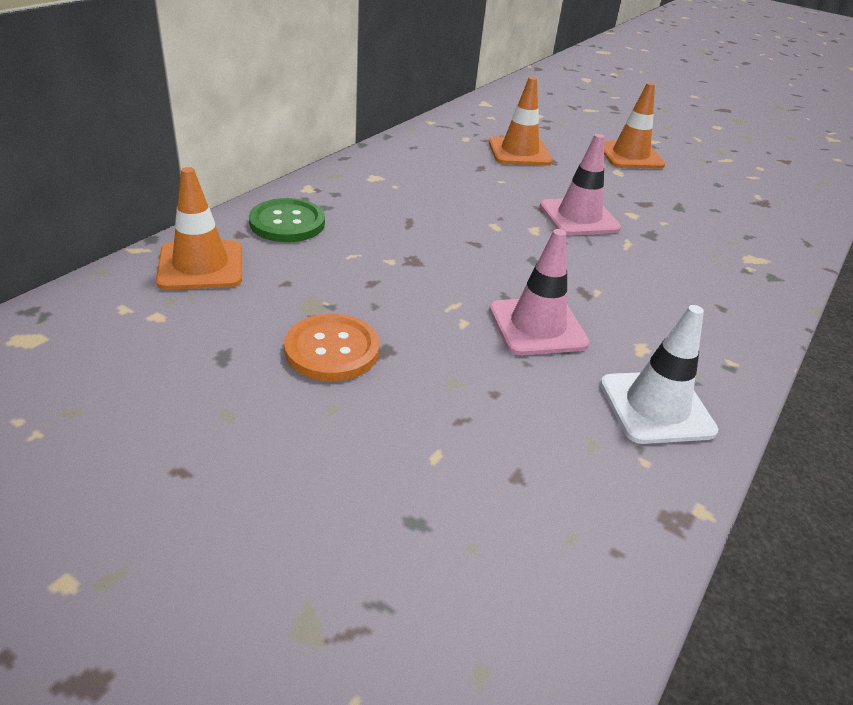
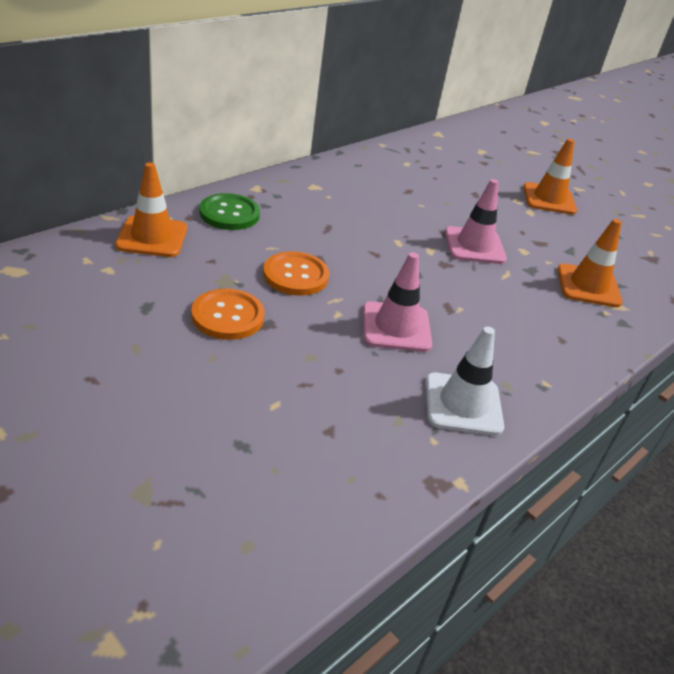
camera: 10 degrees right, 0 degrees up
orange traffic cone [489,77,552,165] -> orange traffic cone moved to [557,219,623,307]
none -> orange button [263,251,329,296]

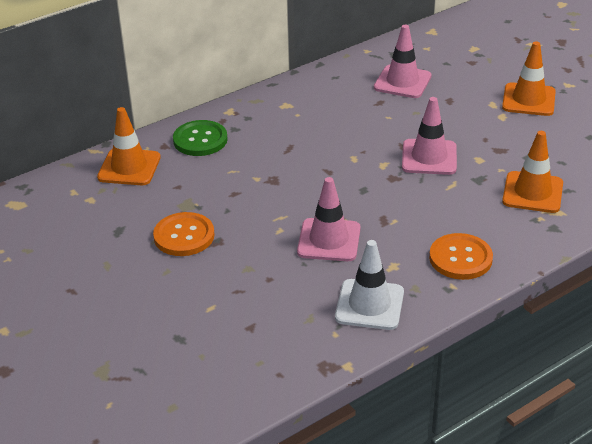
camera: 15 degrees right, 0 degrees up
orange button [263,251,329,296] -> orange button moved to [429,233,493,280]
none -> pink traffic cone [374,25,432,98]

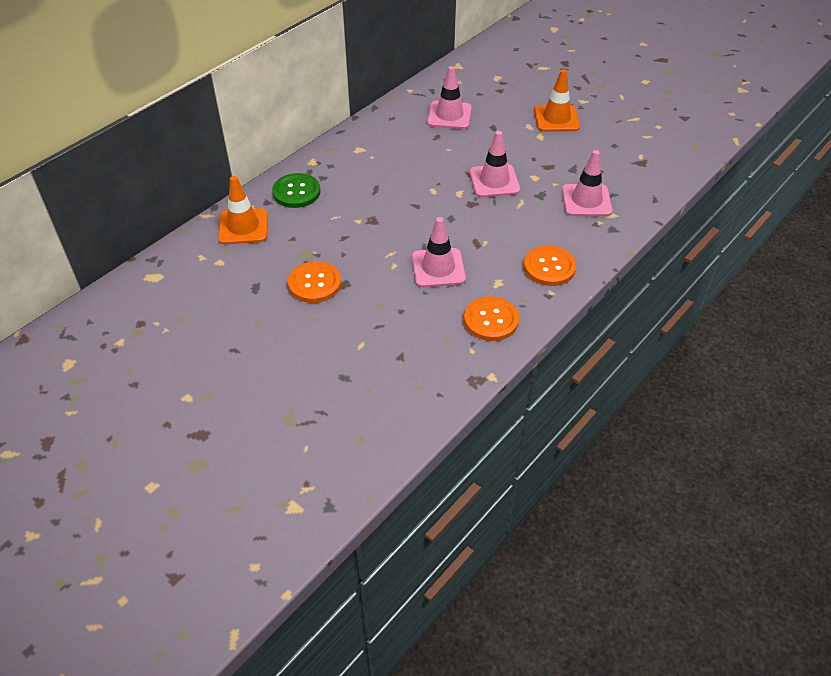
camera: 15 degrees left, 10 degrees up
white traffic cone [335,240,404,330] -> orange button [464,296,519,341]
orange traffic cone [502,131,563,213] -> pink traffic cone [562,150,612,216]

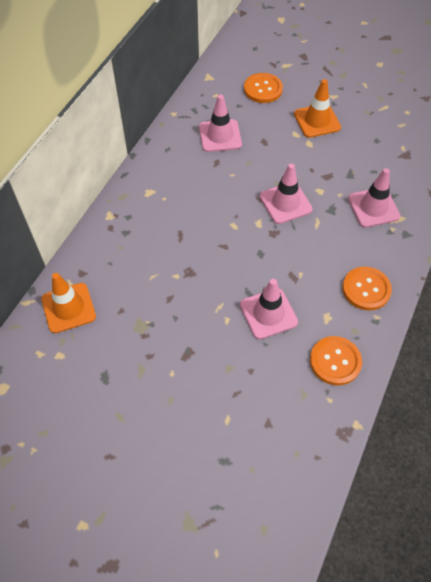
camera: 15 degrees left, 10 degrees up
green button [272,173,321,208] -> none
orange button [288,261,341,303] -> orange button moved to [244,73,283,103]

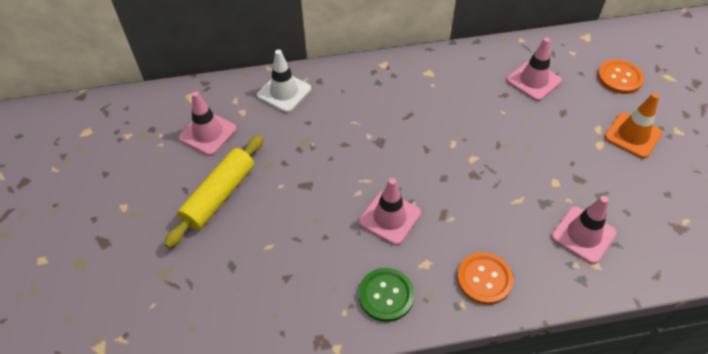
camera: 55 degrees right, 5 degrees down
orange traffic cone [41,273,96,333] -> white traffic cone [257,50,311,113]
pink traffic cone [260,163,313,224] -> pink traffic cone moved to [179,91,237,156]
orange button [310,336,362,385] -> green button [358,268,414,322]
none -> yellow rolling pin [164,135,264,248]

